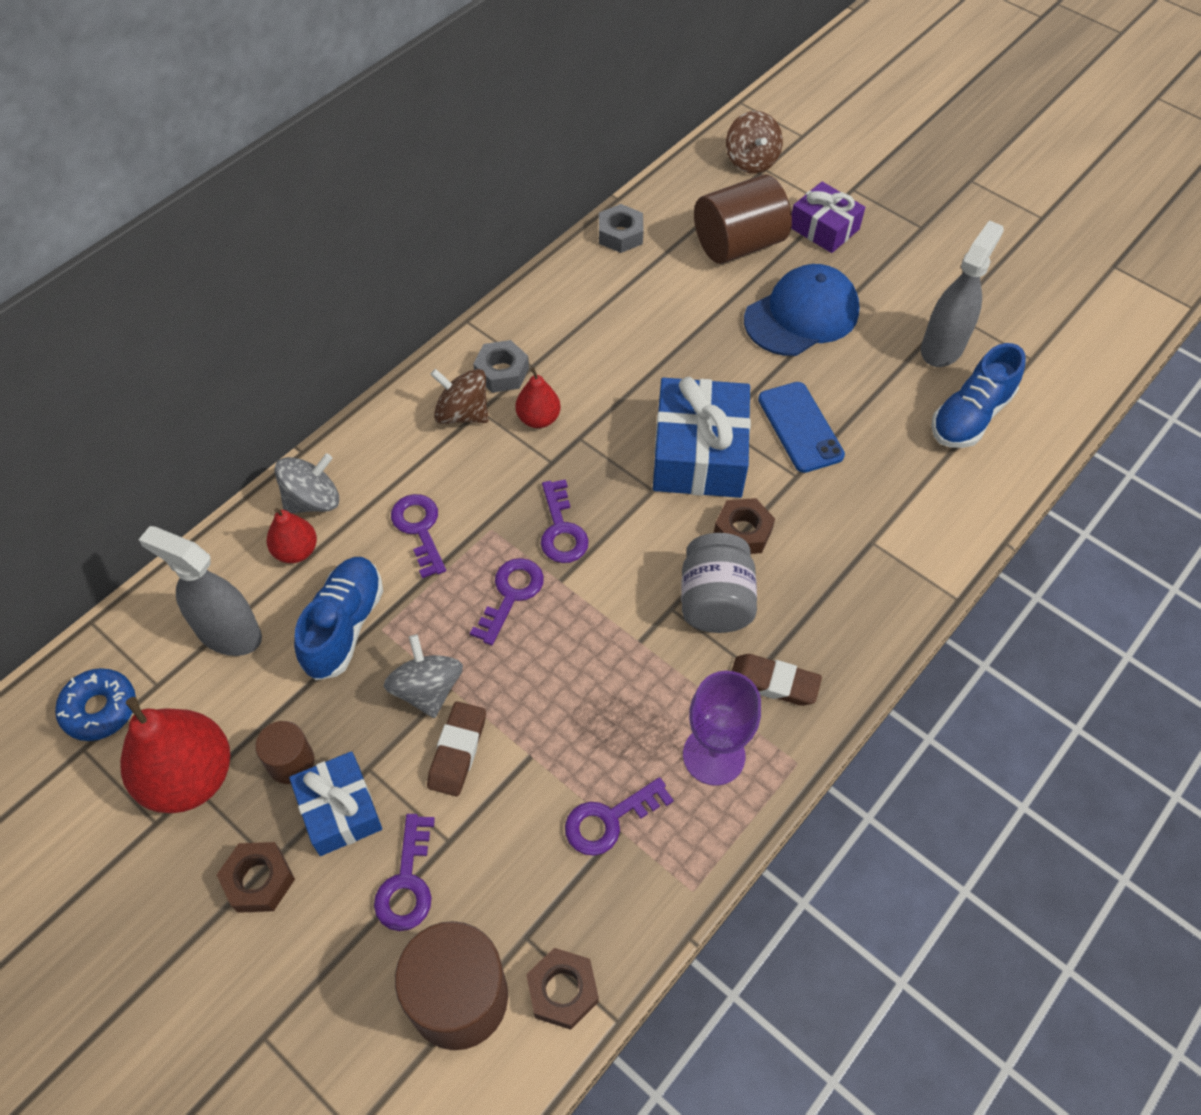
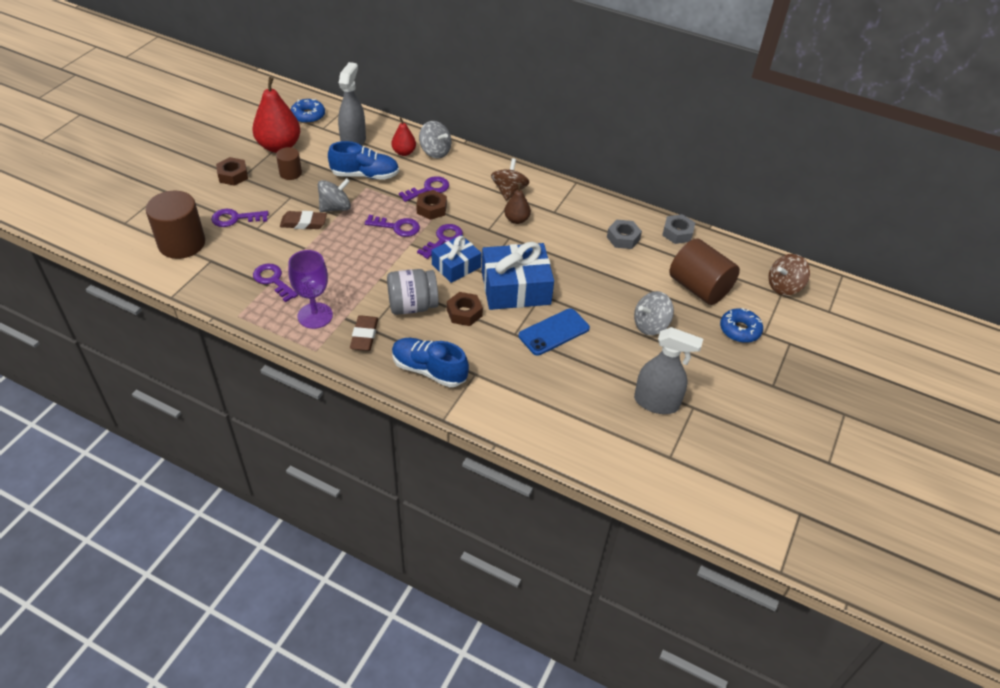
camera: 75 degrees right, 10 degrees down
blue gift [289,751,382,856] -> blue gift moved to [431,235,482,283]
grey nut [473,340,529,393] -> grey nut moved to [607,220,642,249]
red pear [515,367,561,428] -> brown pear [504,184,531,224]
brown nut [526,948,599,1030] -> brown nut moved to [416,190,447,220]
purple key [541,479,589,563] -> purple key turned 150 degrees clockwise [417,224,463,259]
blue cap [744,264,860,356] -> grey spinning top [634,291,674,335]
purple gift [791,182,865,253] -> blue donut [720,308,763,343]
blue shoe [931,343,1026,448] -> blue shoe moved to [392,338,469,387]

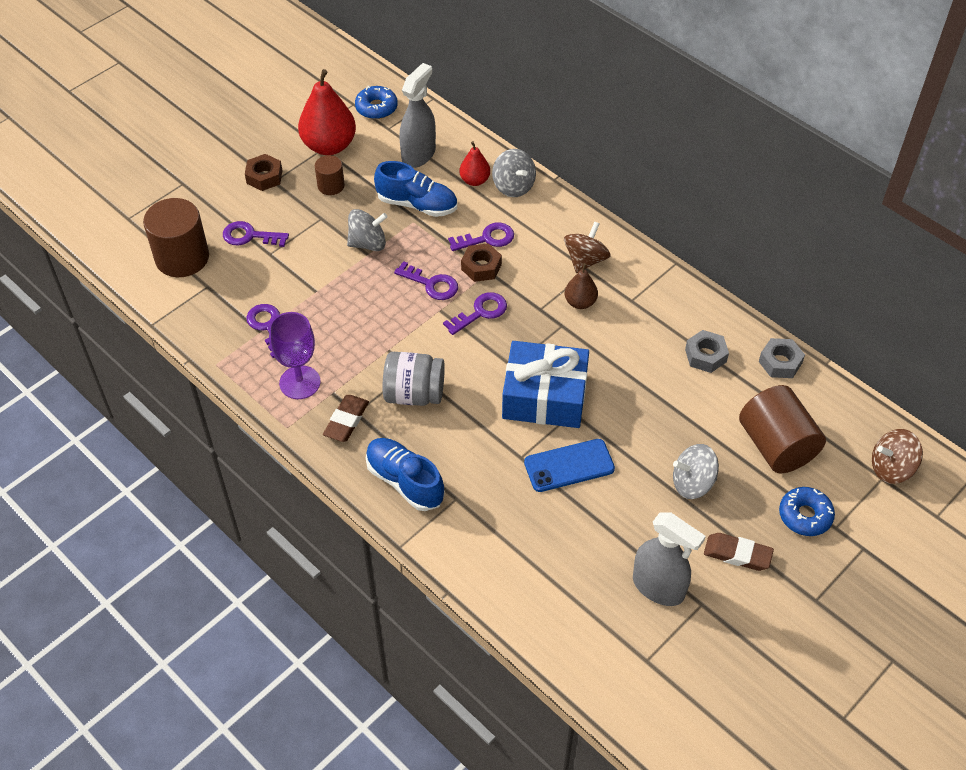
camera: 20 degrees right, 5 degrees up
brown eraser [280,211,327,229] -> brown eraser moved to [704,533,774,571]
blue gift [431,235,482,283] -> none
brown nut [447,292,483,326] -> none

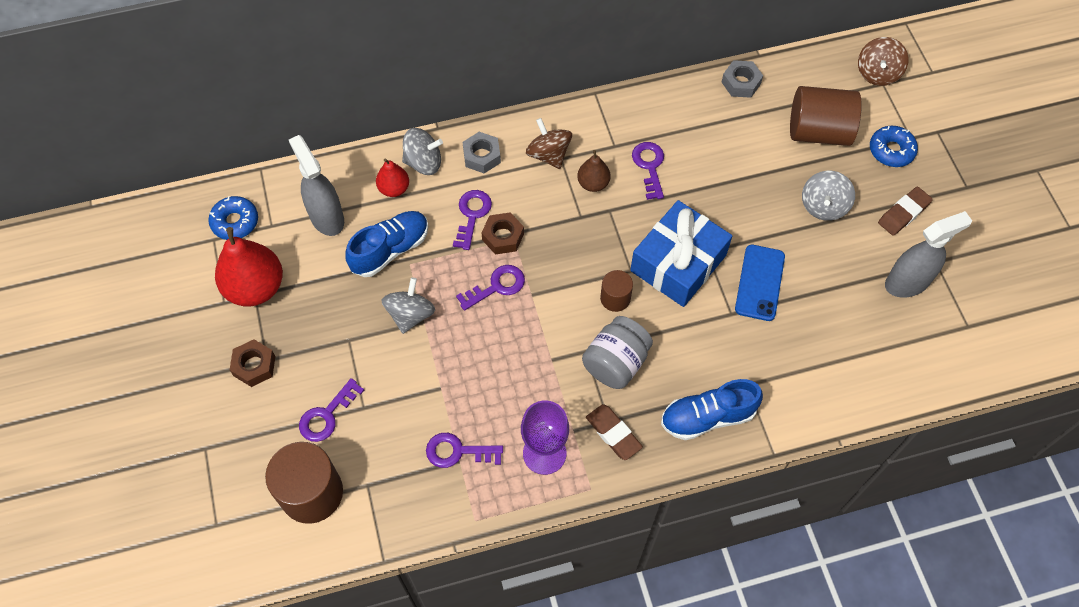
camera: 60 degrees left, 10 degrees up
brown cylinder [315,155,345,195] -> brown cylinder moved to [600,270,633,312]
purple key [443,292,507,335] -> purple key moved to [632,142,664,200]
grey nut [685,330,729,373] -> grey nut moved to [463,132,501,174]

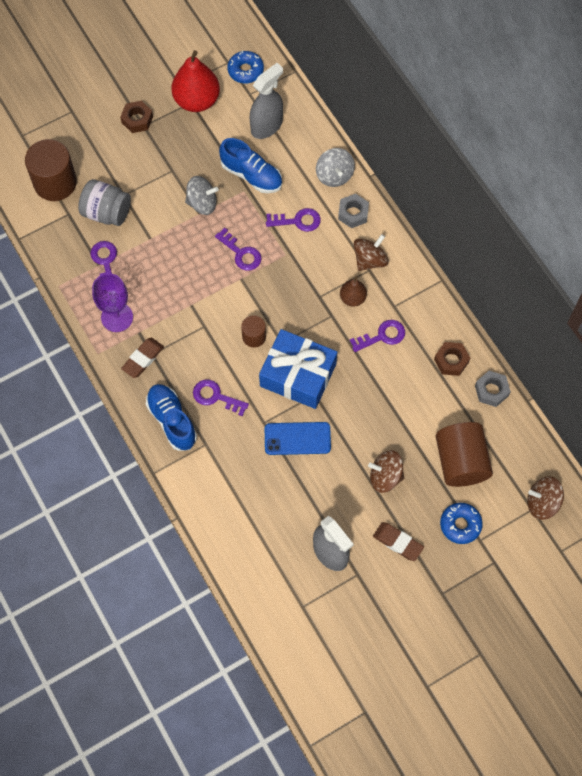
camera: 75 degrees right, 5 degrees up
purple key [299,378,364,442] -> purple key moved to [193,380,249,416]
red pear [376,158,409,197] -> none
brown nut [482,213,524,255] -> brown nut moved to [434,342,470,376]
grey jar [582,316,653,389] -> grey jar moved to [78,179,131,226]
grey spinning top [802,171,855,221] -> brown spinning top [368,450,404,493]

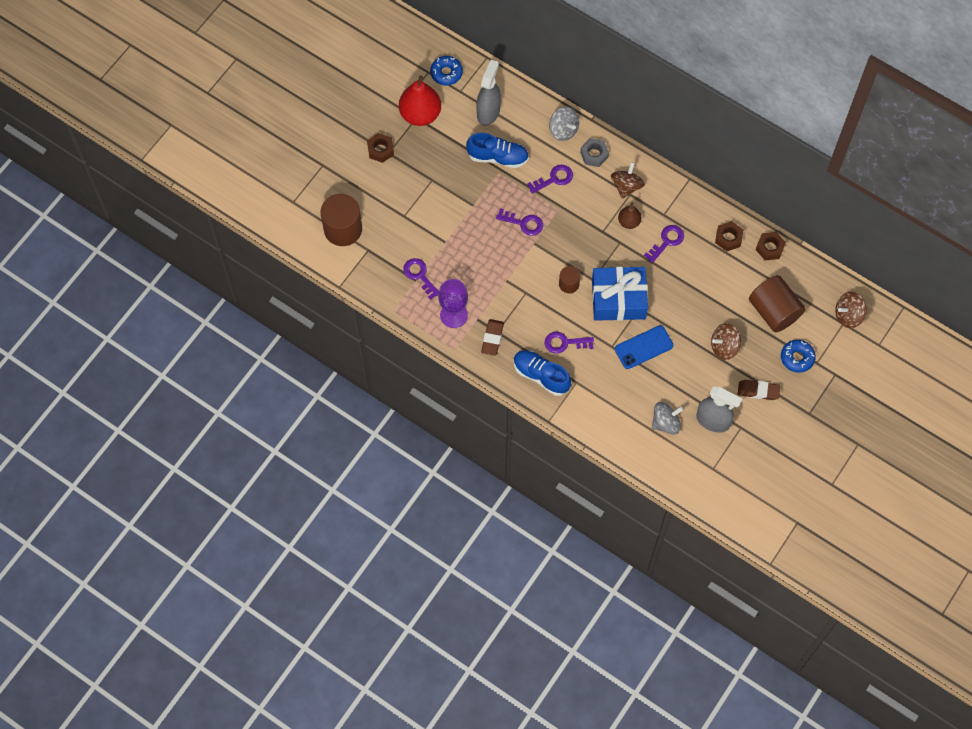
camera: 25 degrees left, 0 degrees up
grey jar [78,179,131,226] -> none
grey spinning top [185,176,219,215] -> grey spinning top moved to [652,402,683,435]
grey nut [475,371,511,407] -> brown nut [756,232,786,260]

